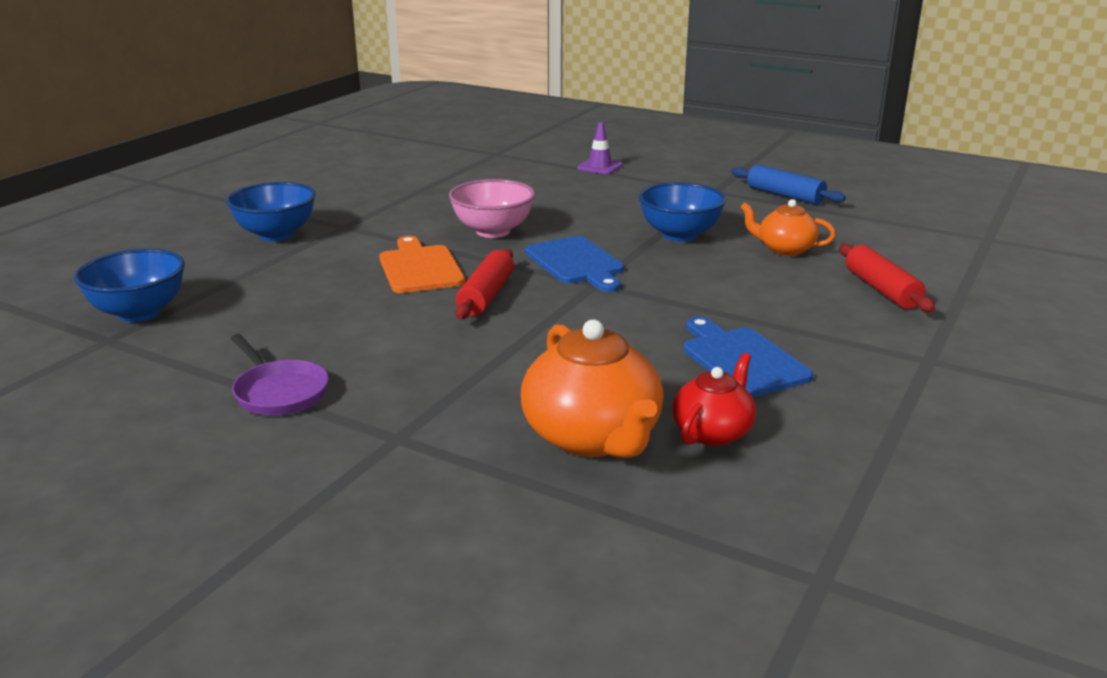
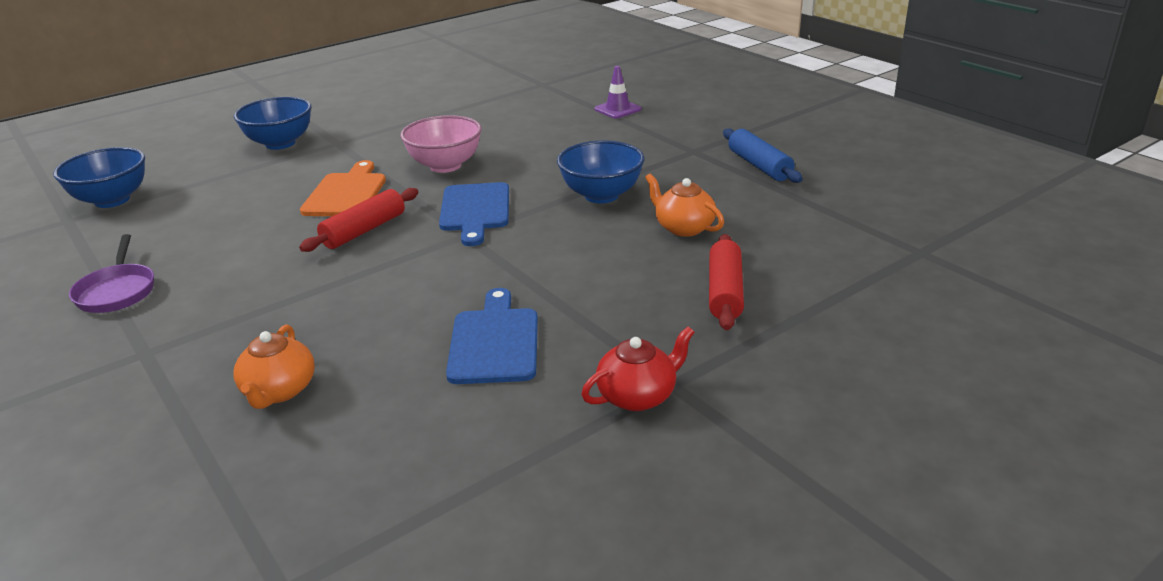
camera: 25 degrees right, 5 degrees up
orange teapot [521,319,664,458] -> orange teapot [233,324,315,409], size x0.59
red teapot [672,353,756,446] -> red teapot moved to [581,327,695,411]

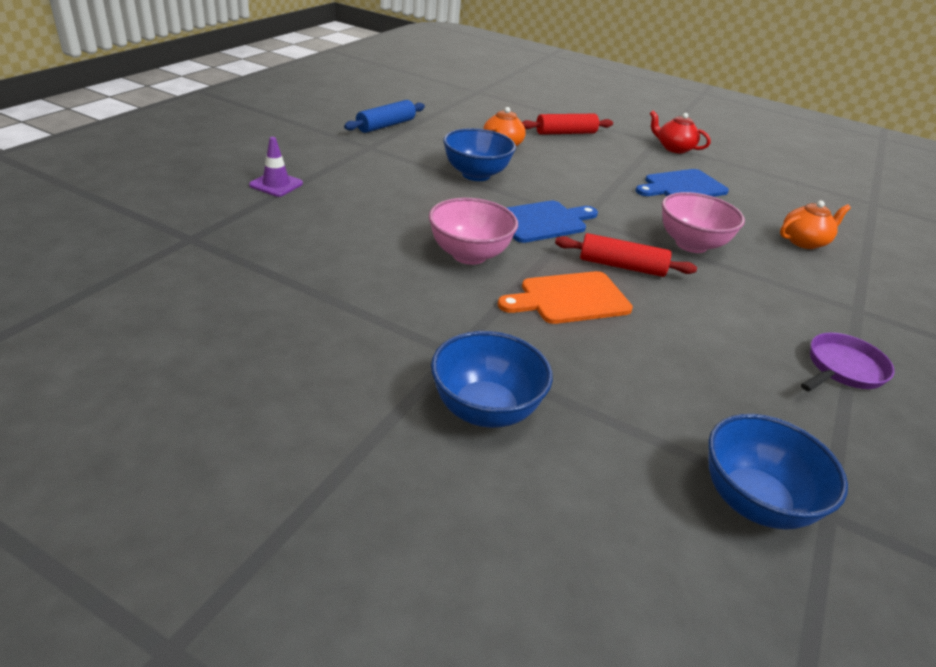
camera: 120 degrees left, 5 degrees up
none -> pink bowl [662,192,745,253]

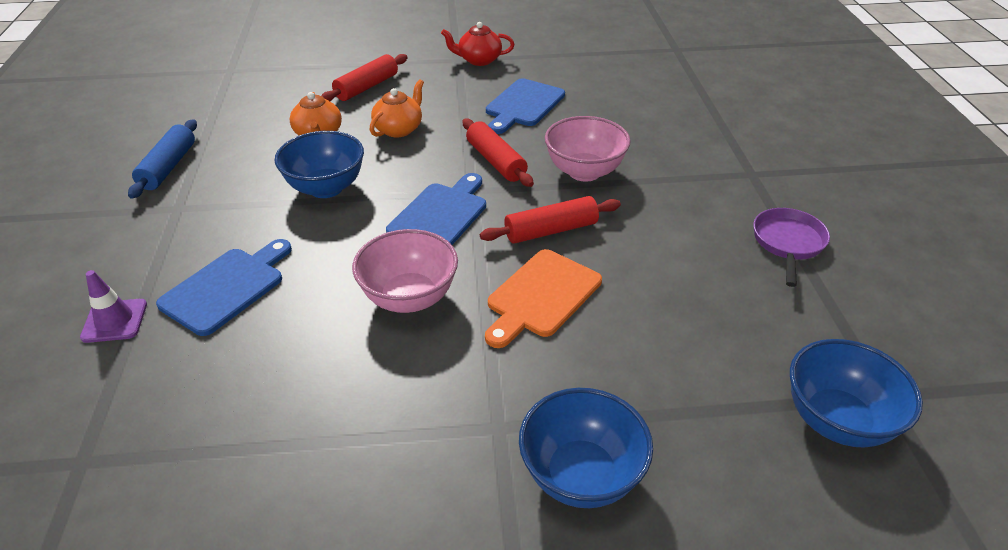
camera: 30 degrees left, 5 degrees up
orange teapot [780,201,851,249] -> orange teapot moved to [370,79,424,137]
none -> blue cutting board [156,239,292,336]
none -> red rolling pin [463,118,534,187]

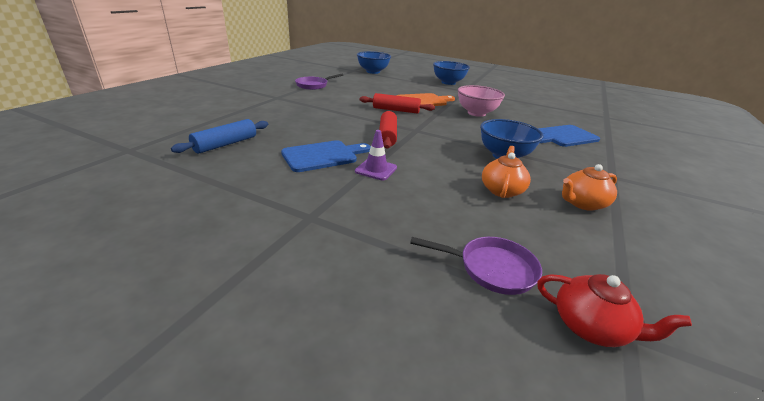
camera: 150 degrees left, 10 degrees down
purple traffic cone [80,270,147,343] -> purple traffic cone moved to [355,130,397,180]
blue rolling pin [128,119,197,199] -> blue rolling pin moved to [171,119,268,154]
red rolling pin [321,54,408,101] -> none
orange teapot [370,79,424,137] -> orange teapot moved to [562,164,617,211]
blue cutting board [386,173,486,245] -> none
red teapot [441,22,515,66] -> red teapot moved to [538,274,692,347]
pink bowl [545,116,631,182] -> none
none -> purple pan [410,237,542,295]

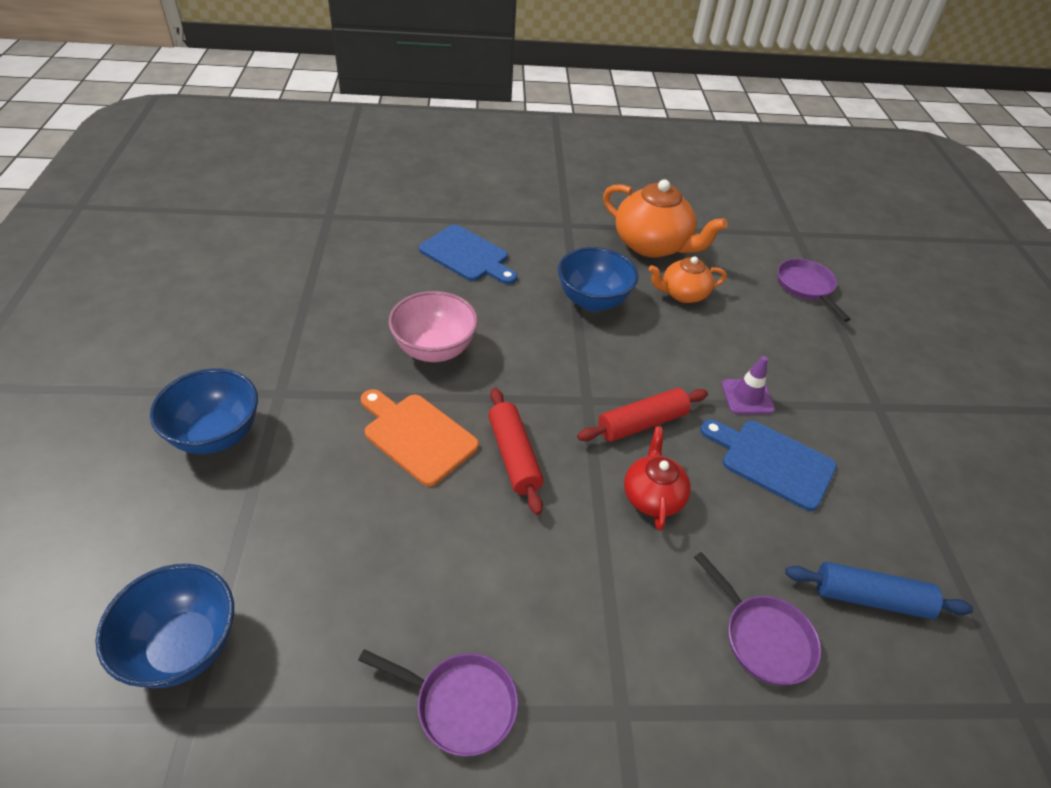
camera: 120 degrees left, 15 degrees up
red teapot [538,274,692,347] -> red teapot moved to [624,427,691,531]
orange teapot [562,164,617,211] -> orange teapot [603,179,728,258], size x1.70
none -> purple pan [694,552,821,685]

